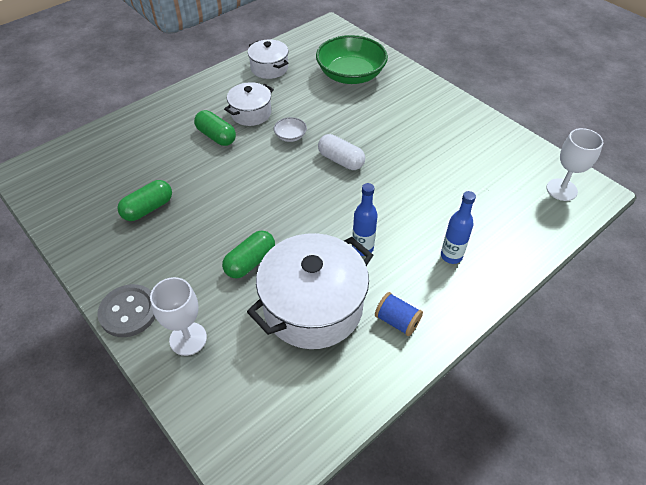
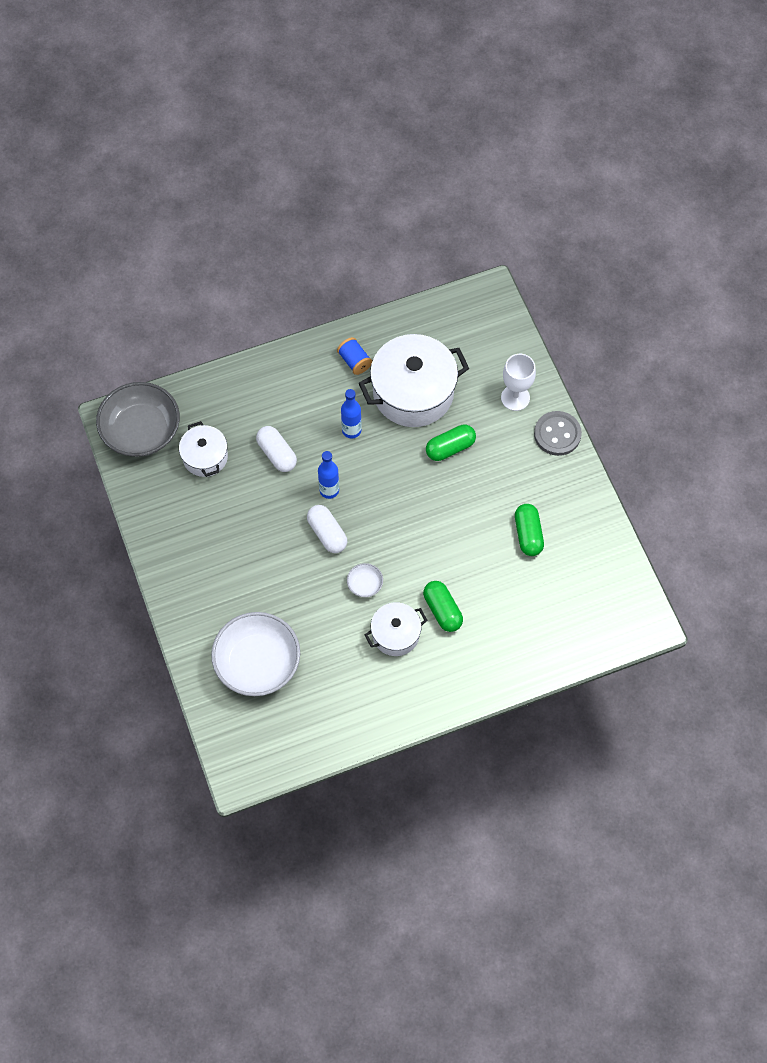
camera: 160 degrees left, 15 degrees up
green capsule [117,180,172,221] -> green capsule turned 75 degrees counterclockwise [515,504,544,556]
white pot [248,39,289,79] -> white pot moved to [179,421,228,477]
green bowl [316,35,388,84] -> white bowl [211,612,300,696]
blue bottle [441,191,476,264] -> blue bottle moved to [318,451,339,499]
white goblet [546,128,603,201] -> grey bowl [96,382,180,457]
none -> white capsule [256,426,297,472]

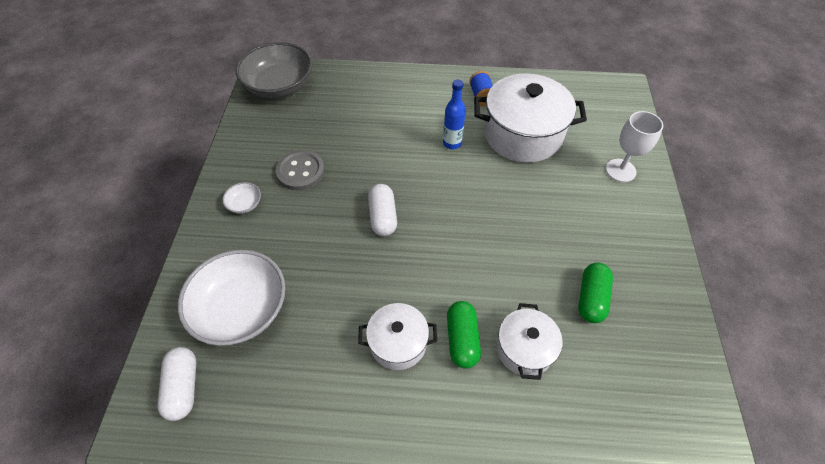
camera: 25 degrees right, 10 degrees down
white pot [179,421,228,477] -> white pot moved to [496,303,563,380]
white capsule [256,426,297,472] -> white capsule moved to [157,347,196,421]
blue bottle [318,451,339,499] -> none
white bowl [347,563,383,597] -> white bowl moved to [222,182,261,214]
green capsule [426,425,476,461] -> none
grey button [534,411,582,456] -> grey button moved to [276,150,325,190]

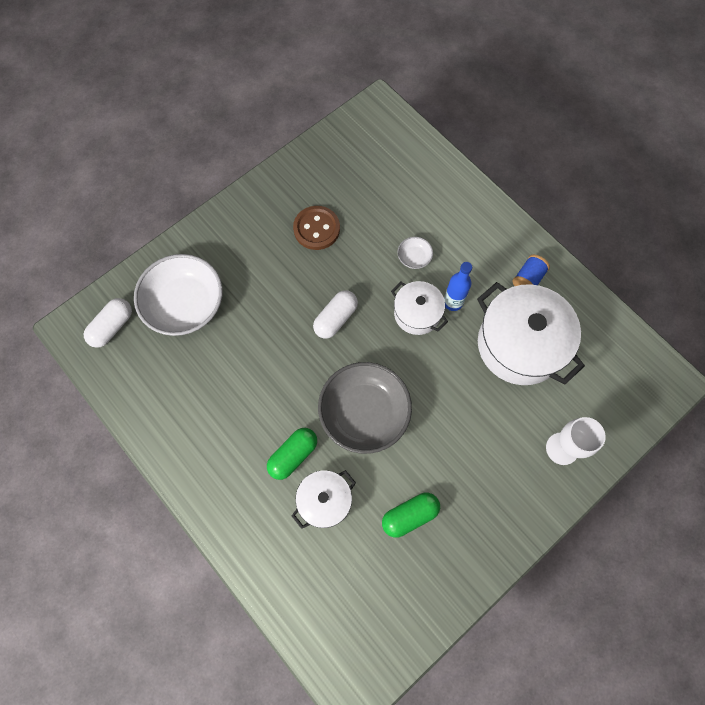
camera: 45 degrees right, 15 degrees up
white bowl [222,182,261,214] -> white bowl moved to [397,237,433,269]
grey bowl [236,42,312,98] -> grey bowl moved to [318,362,412,454]
grey button [276,150,325,190] -> brown button [293,206,340,250]
white pot [358,303,437,370] -> white pot moved to [391,281,448,335]

